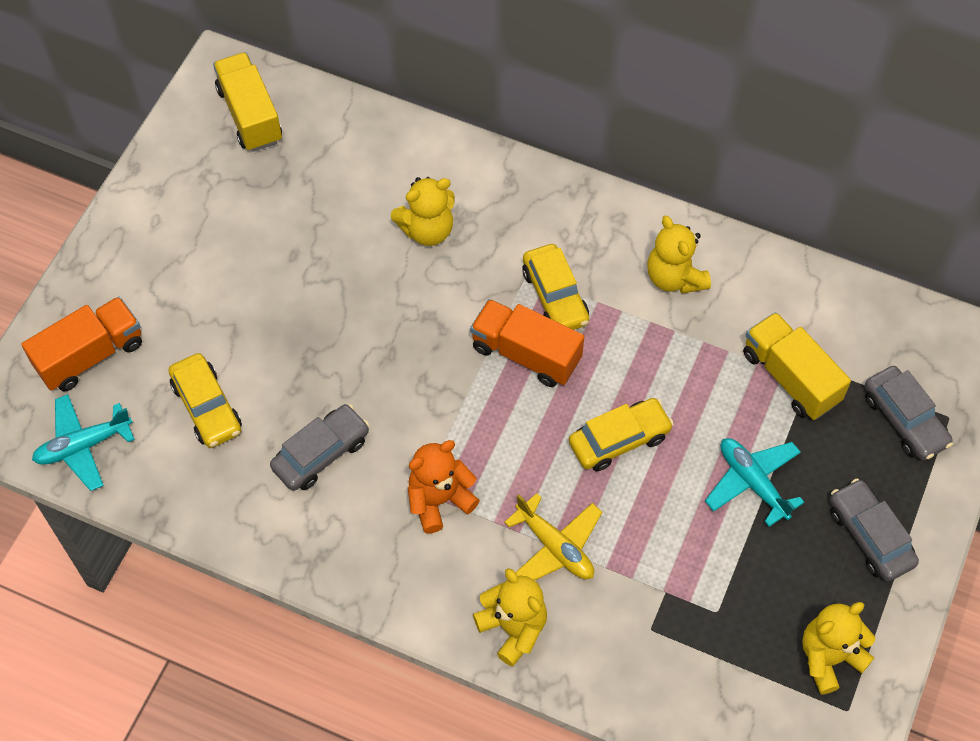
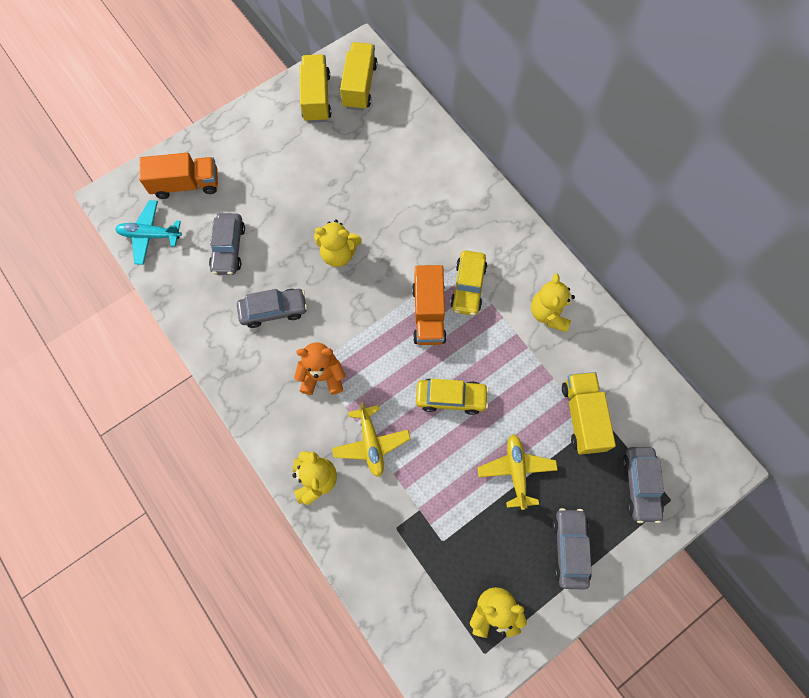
camera: 30 degrees right, 10 degrees up
yellow car [169,353,242,448] -> grey car [209,213,245,275]
yellow teddy bear [391,177,455,246] -> yellow teddy bear moved to [314,219,361,267]
orange truck [470,299,584,387] -> orange truck turned 150 degrees counterclockwise [412,265,447,345]
turquoise plane [705,438,804,527] -> yellow plane [478,434,558,510]
none -> yellow truck [300,54,331,123]

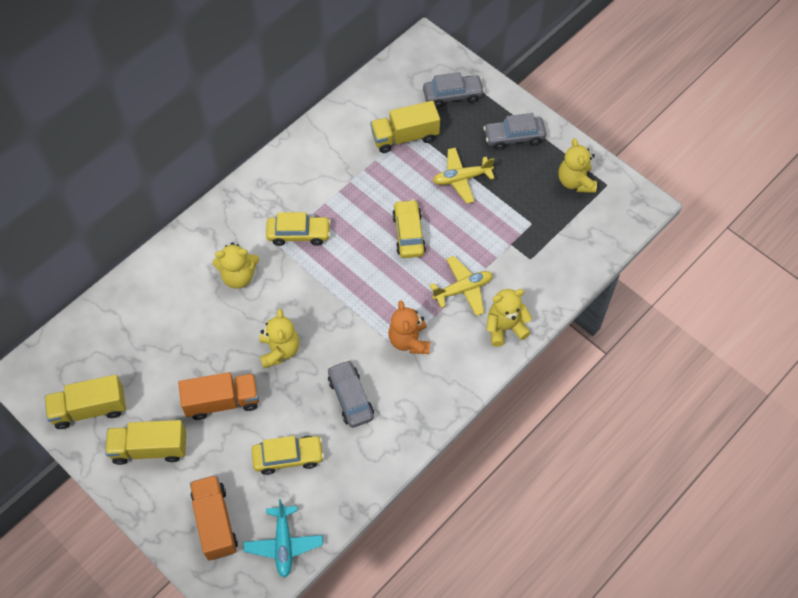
camera: 100 degrees left, 10 degrees down
grey car [209,213,245,275] -> yellow car [252,436,324,475]
yellow truck [340,42,377,111] -> yellow truck moved to [105,420,186,465]
orange truck [412,265,447,345] -> orange truck moved to [178,372,259,420]
yellow teddy bear [531,273,575,332] -> yellow teddy bear moved to [213,242,259,289]

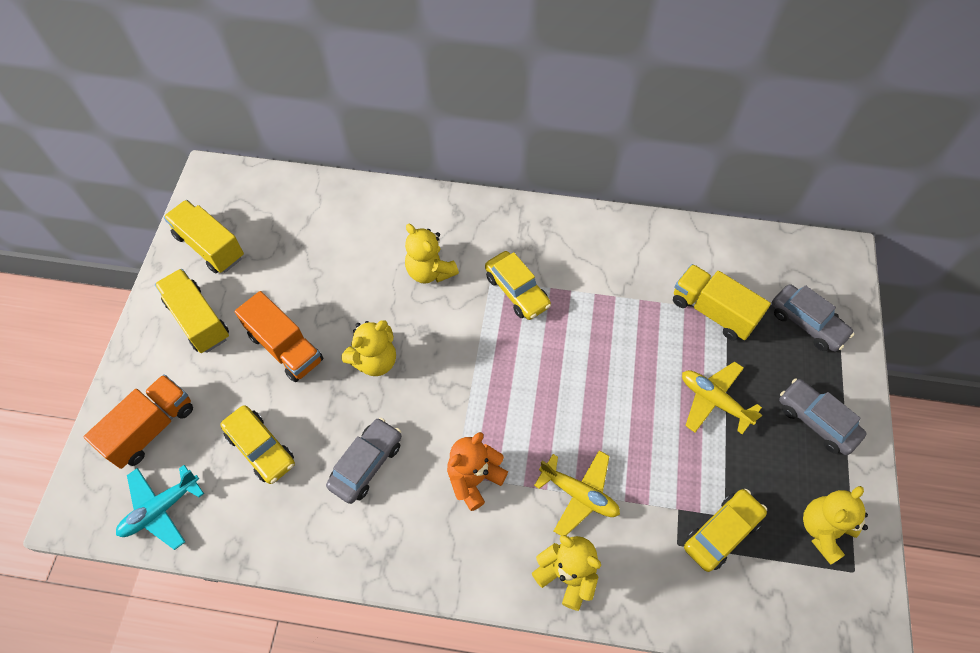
camera: 55 degrees right, 0 degrees up
yellow car [392,199,426,258] -> yellow car moved to [684,489,767,572]

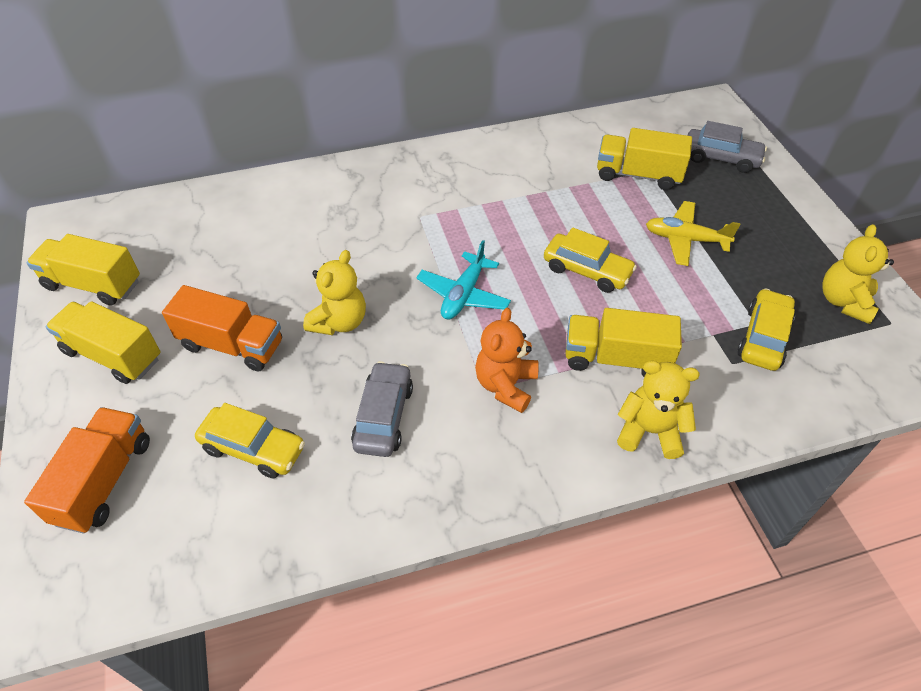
camera: 25 degrees left, 10 degrees down
turquoise plane [116,465,204,550] -> turquoise plane moved to [416,240,511,320]
yellow teddy bear [405,224,459,283] -> none
yellow car [485,251,551,320] -> yellow car moved to [544,228,637,293]
yellow plane [534,450,620,536] -> yellow truck [565,308,682,377]
grey car [779,379,866,455] -> none

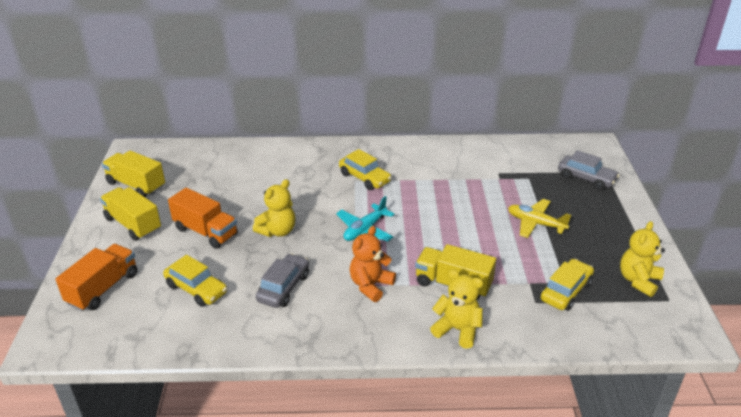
camera: 15 degrees right, 15 degrees down
yellow car [544,228,637,293] -> yellow car moved to [339,149,392,190]
yellow truck [597,128,692,190] -> none

